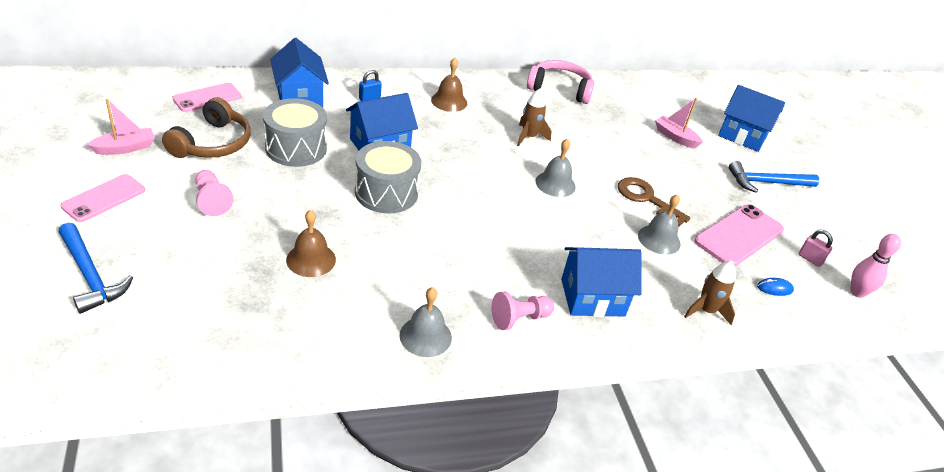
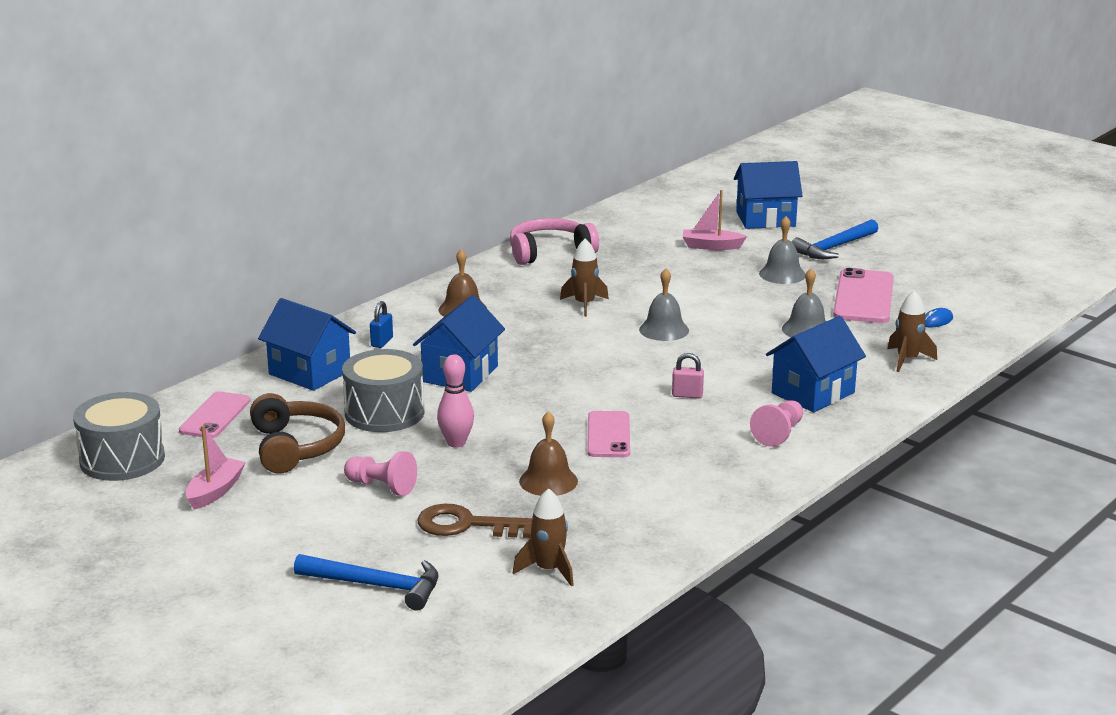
camera: 30 degrees left, 15 degrees down
pink phone [60,174,145,222] -> pink phone moved to [587,411,630,457]
grey drum [355,141,421,214] -> grey drum moved to [73,392,165,481]
grey bell [399,287,452,357] -> grey bell moved to [759,216,806,284]
brown key [618,177,691,226] -> brown key moved to [418,504,532,538]
pink padlock [799,230,833,267] -> pink padlock moved to [672,353,704,398]
pink bowling pin [850,234,901,298] -> pink bowling pin moved to [437,354,474,448]
none -> brown rocket [513,488,574,586]

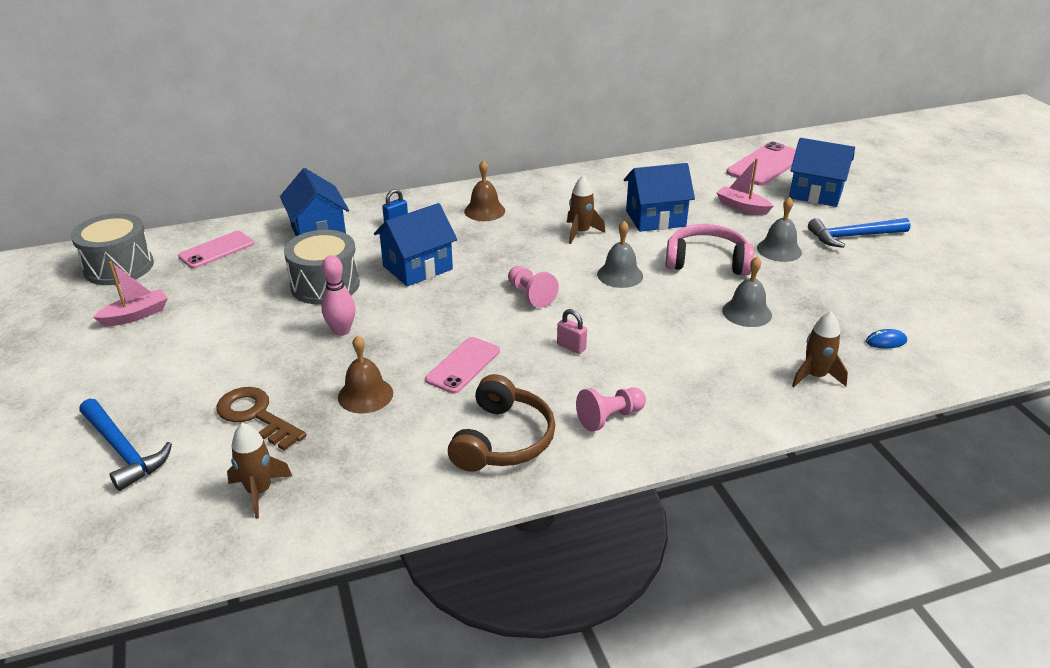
camera: 30 degrees right, 10 degrees up
brown headphones [250,393,345,474] -> brown headphones moved to [448,374,555,472]
pink pawn [344,451,417,496] -> pink pawn moved to [508,266,559,308]
pink headphones [510,218,599,265] -> pink headphones moved to [665,224,754,276]
blue house [766,316,866,412] -> blue house moved to [624,163,695,232]
pink phone [833,268,894,323] -> pink phone moved to [726,142,796,186]

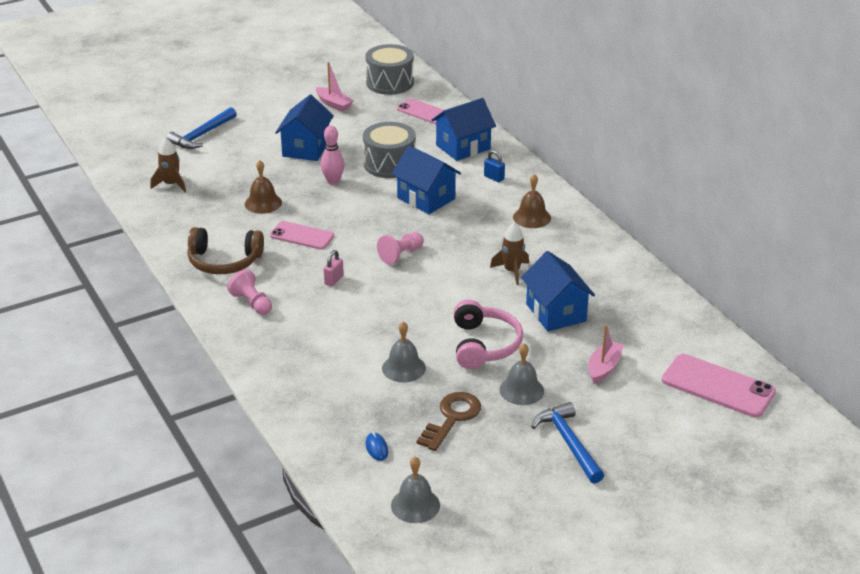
camera: 80 degrees right, 0 degrees up
brown key [217,387,307,451] -> brown key moved to [416,392,481,451]
grey bell [597,221,643,288] -> grey bell moved to [391,457,440,523]
blue house [789,138,855,207] -> blue house moved to [275,95,334,161]
brown rocket [792,311,848,387] -> none

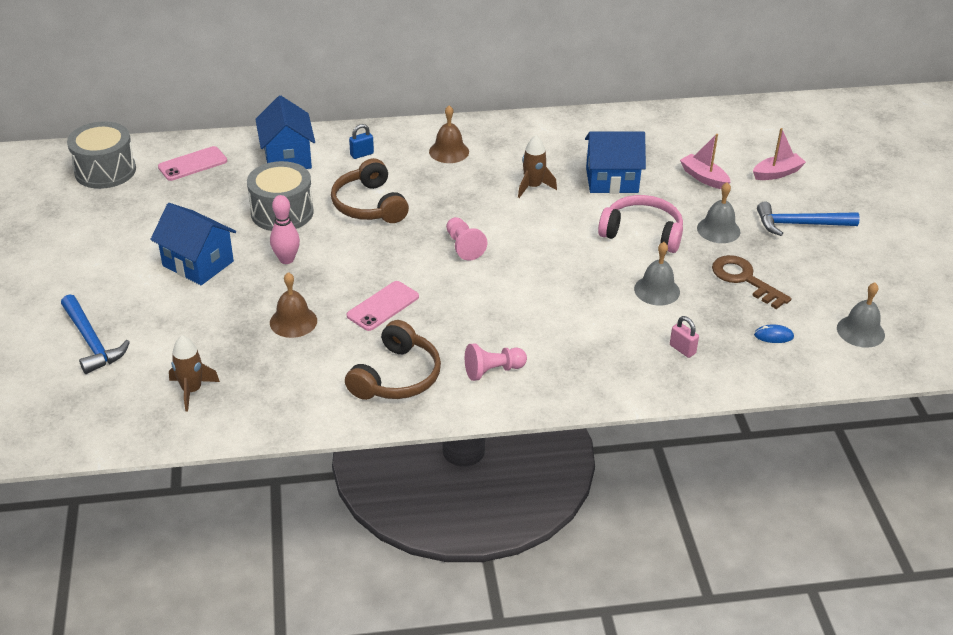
camera: 70 degrees left, 5 degrees up
pink boat [316,62,353,112] -> pink boat moved to [753,128,806,180]
pink padlock [324,250,344,287] -> pink padlock moved to [670,316,699,358]
blue house [392,145,461,214] -> brown headphones [331,158,409,223]
pink phone [662,354,776,418] -> none

